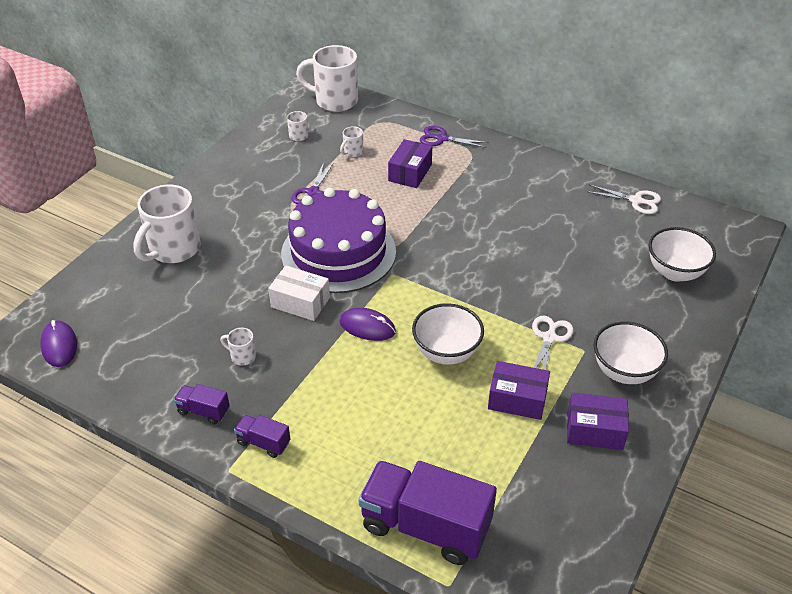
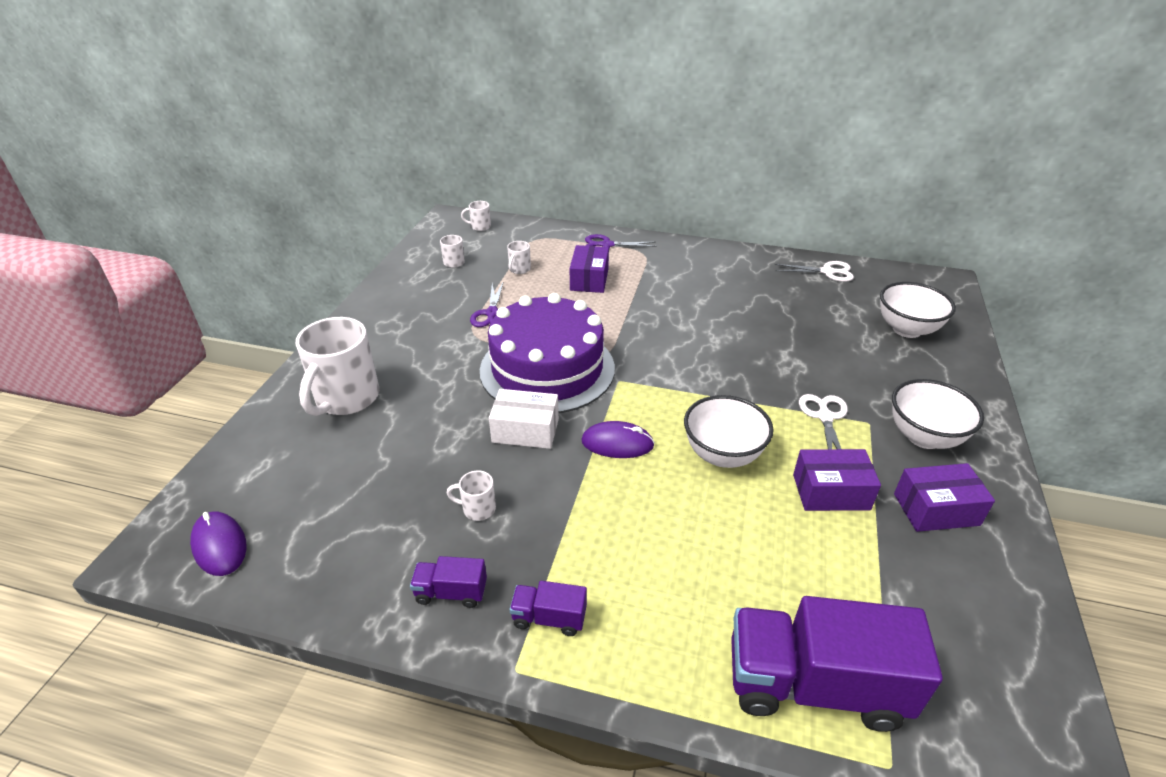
camera: 15 degrees left, 5 degrees down
white mug [296,45,358,112] -> white mug [461,201,491,231], size x0.44

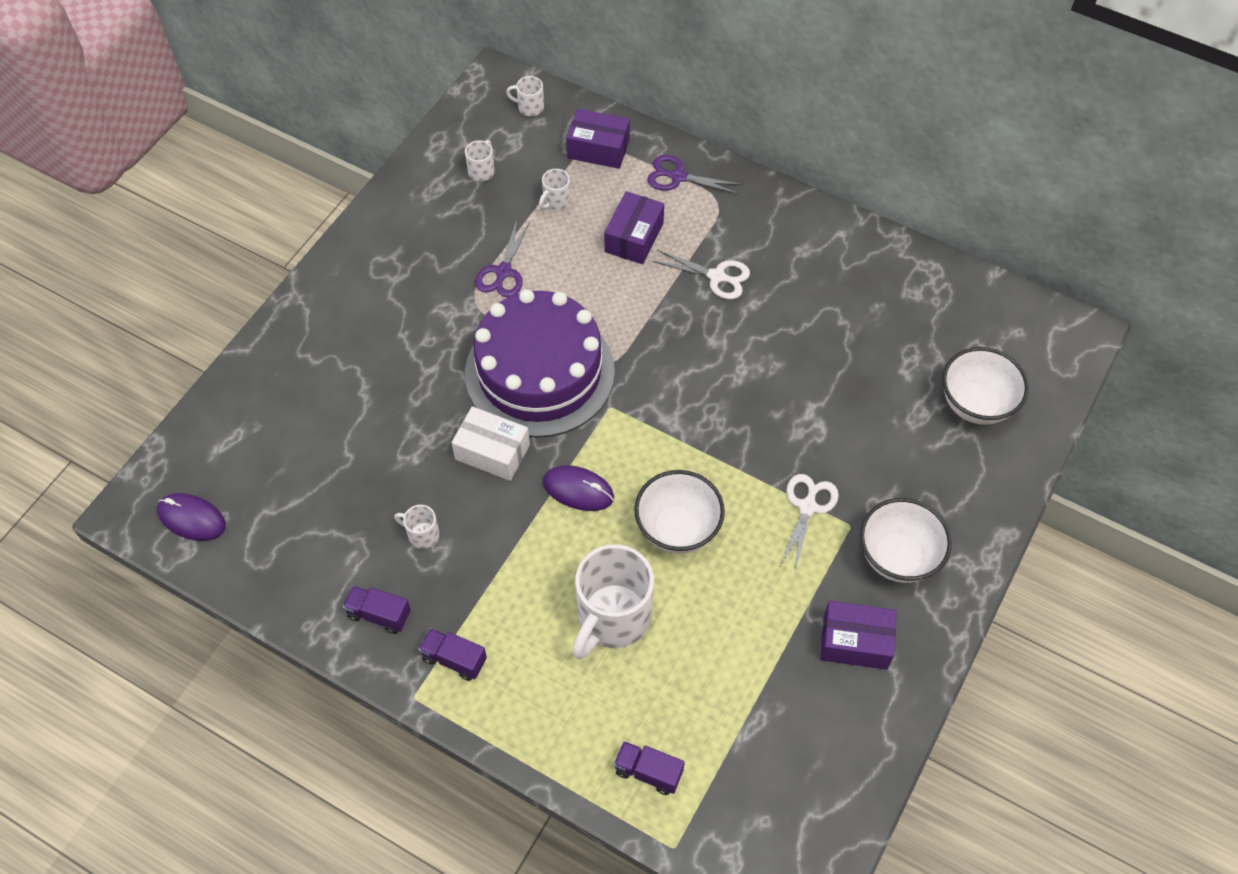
camera: 15 degrees right, 20 degrees up
purple mouse [190,511,247,576] -> purple mouse turned 45 degrees counterclockwise [157,493,226,541]
white mug [296,317,379,416] -> white mug moved to [572,544,654,659]
purple truck [731,596,943,732] -> purple truck [614,741,685,795], size x0.45
white scissors [774,261,854,282] -> white scissors moved to [652,250,750,299]
purple box [793,449,881,511] -> purple box moved to [567,109,630,169]

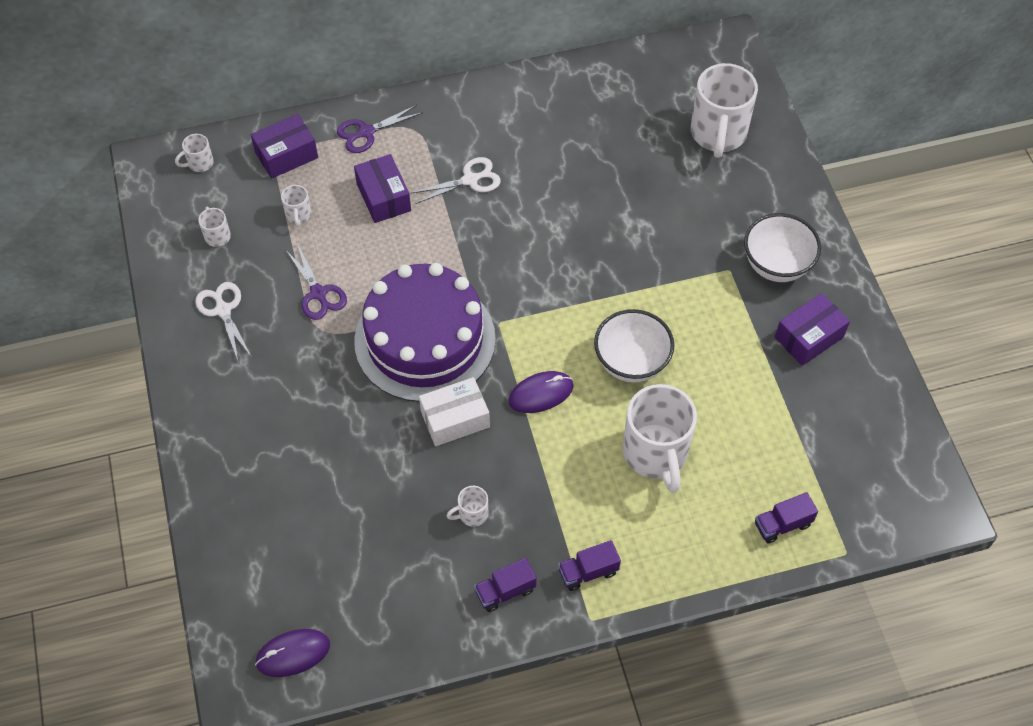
camera: 45 degrees left, 0 degrees up
white scissors [780,474,839,572] -> white scissors moved to [195,282,251,360]
white bowl [942,347,1029,425] -> white mug [691,63,758,158]

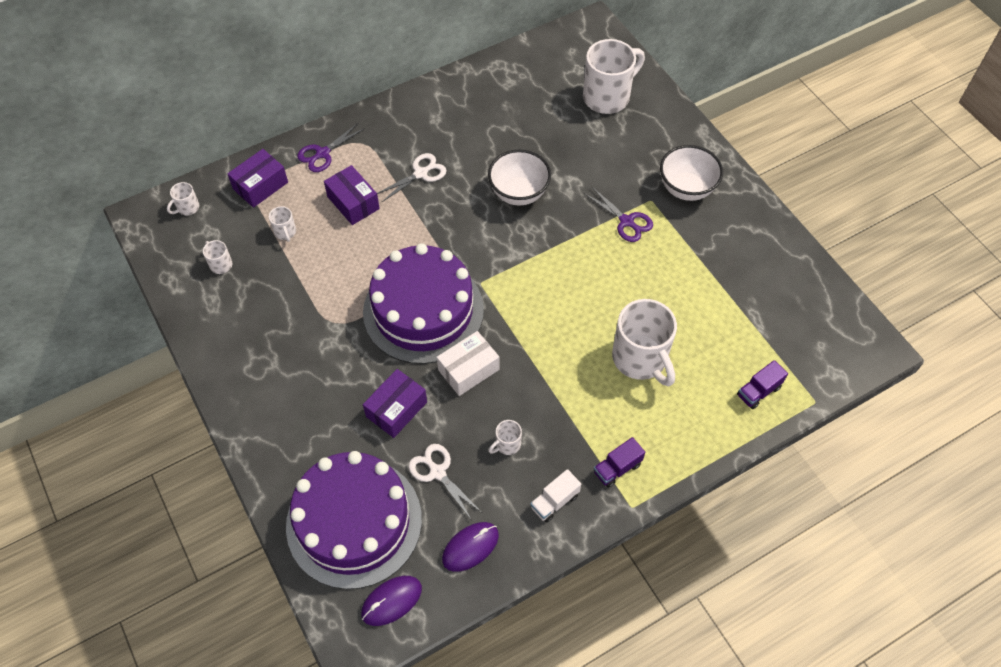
camera: 15 degrees left, 0 degrees up
white scissors [195,282,251,360] -> white scissors moved to [409,444,481,519]
purple scissors [285,243,347,320] -> purple scissors moved to [585,187,653,242]
purple truck [474,558,537,612] -> white truck [530,469,581,523]
purple mouse [508,371,574,413] -> purple mouse moved to [442,522,499,572]
white bowl [594,309,674,383] -> white bowl moved to [488,150,551,205]
white mug [691,63,758,158] -> white mug turned 120 degrees counterclockwise [583,39,645,114]
purple box [775,293,850,366] -> purple box moved to [363,369,427,438]
none -> purple cake [286,451,422,589]

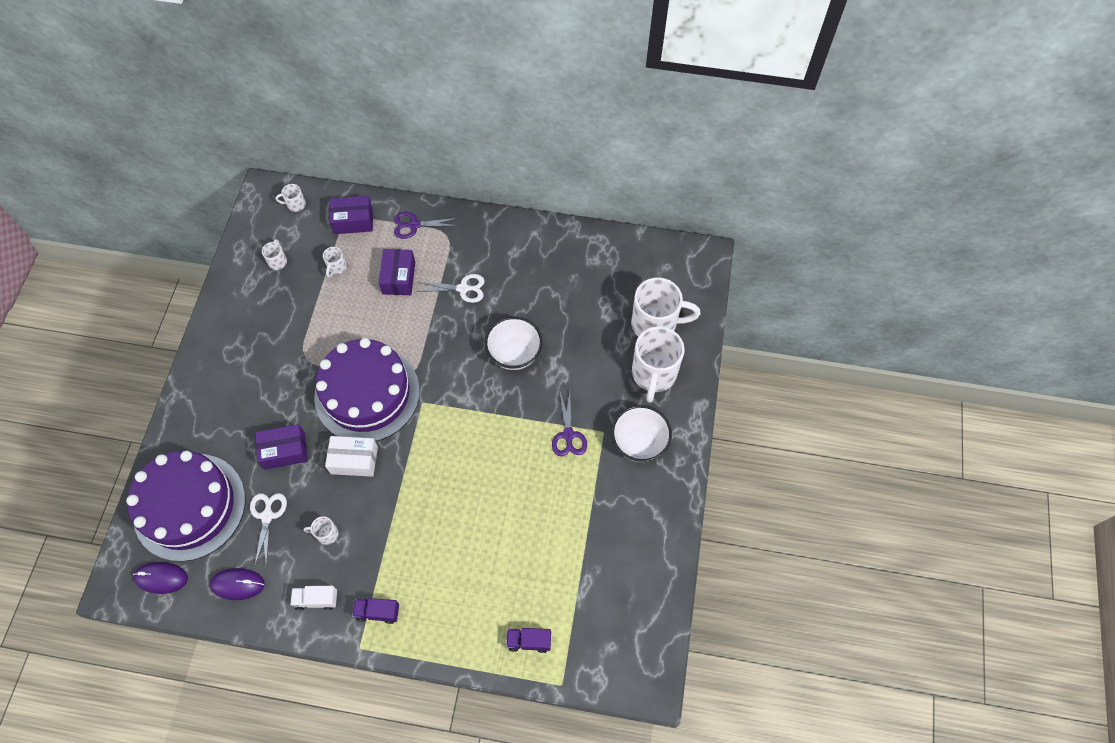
camera: 40 degrees right, 5 degrees up
white mug [612,299,677,386] -> white mug moved to [632,326,685,403]

